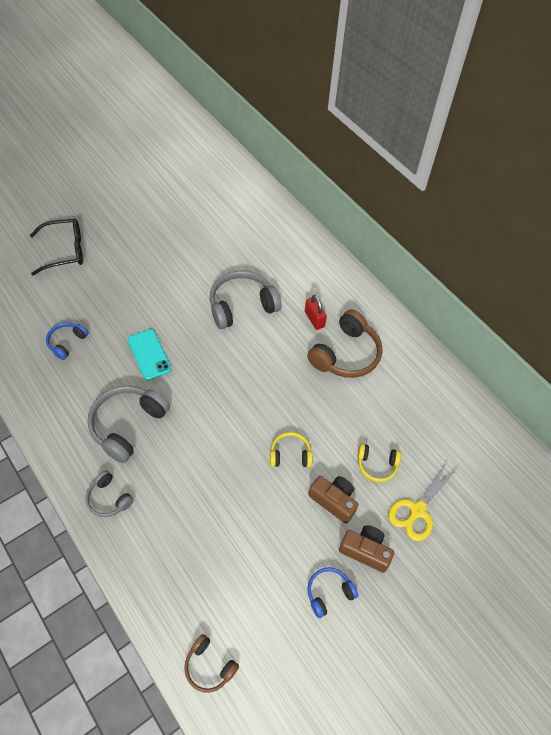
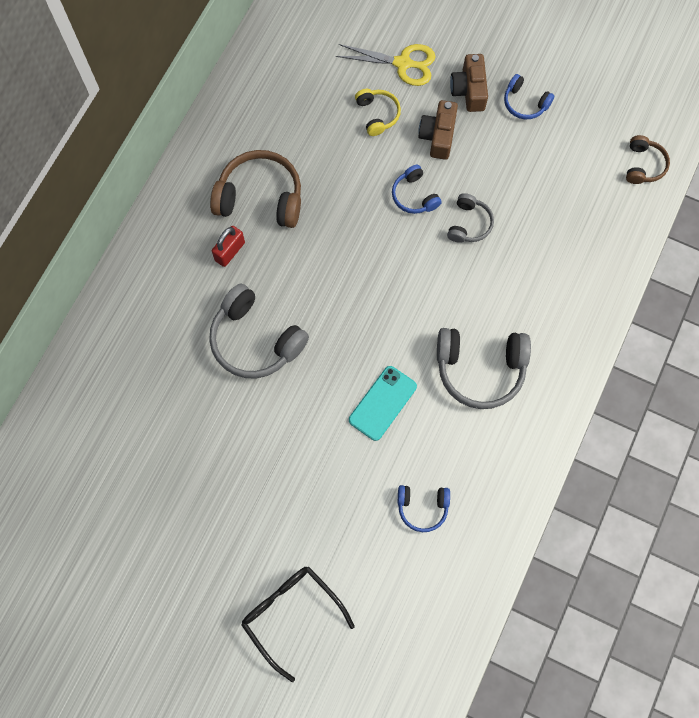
camera: 115 degrees left, 15 degrees up
grey headphones [86,470,134,517] -> grey headphones moved to [447,193,494,243]
yellow headphones [270,432,312,467] -> blue headphones [392,165,442,214]

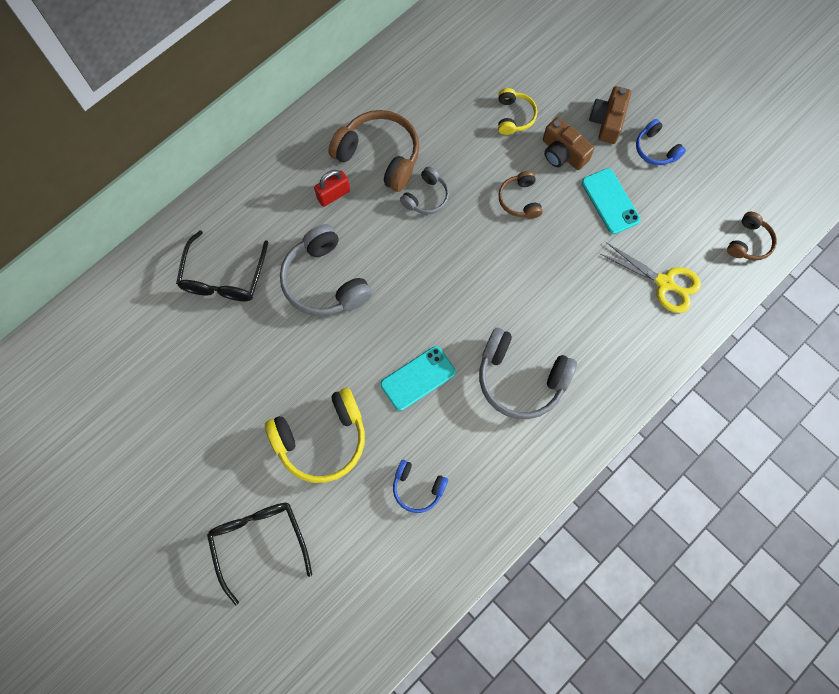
camera: 20 degrees right, 0 degrees up
yellow scissors [336,44,436,86] -> yellow scissors moved to [600,242,701,313]
blue headphones [392,165,442,214] -> brown headphones [499,171,543,219]
brown camera [418,100,458,160] -> brown camera turned 75 degrees counterclockwise [543,117,594,170]
grey headphones [447,193,494,243] -> grey headphones moved to [400,167,449,214]
none -> black glasses [176,231,268,301]
none -> yellow headphones [265,388,365,483]
none -> turquoise phone [582,168,640,234]

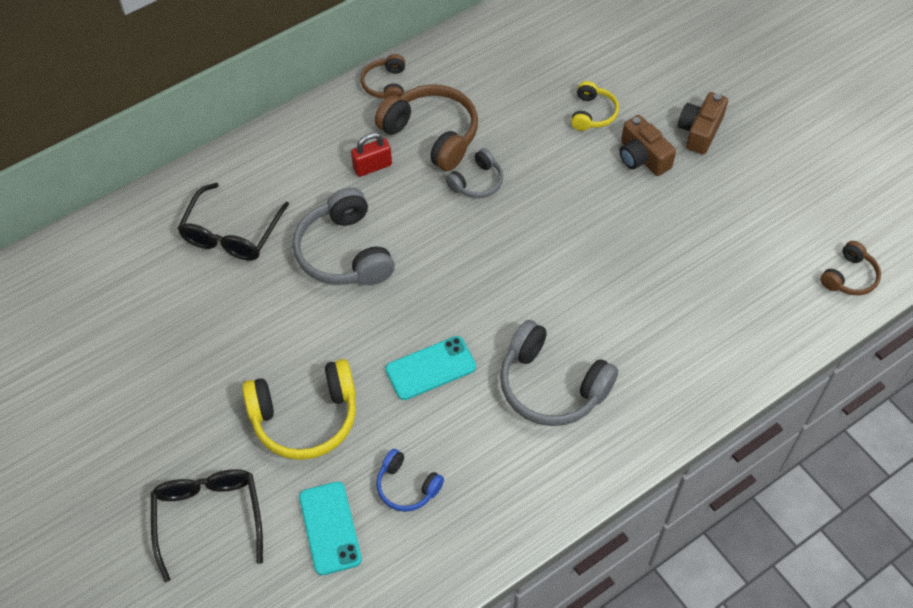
camera: 10 degrees right, 15 degrees down
brown headphones [499,171,543,219] -> brown headphones moved to [361,54,405,99]
turquoise phone [582,168,640,234] -> turquoise phone moved to [299,481,362,575]
yellow scissors [600,242,701,313] -> none
blue headphones [636,119,686,165] -> none

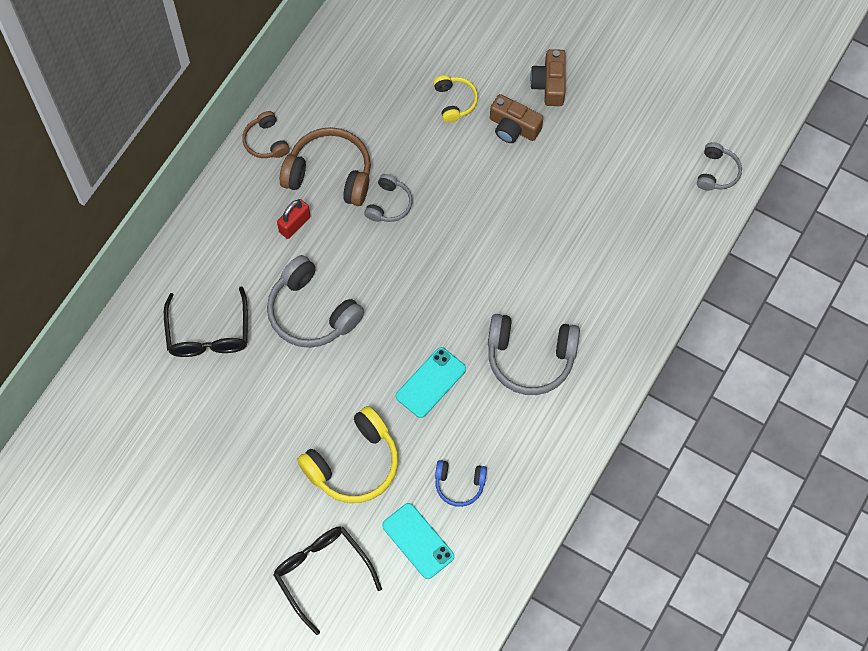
camera: 25 degrees left, 10 degrees up
brown headphones [820,241,881,295] -> grey headphones [697,142,742,190]

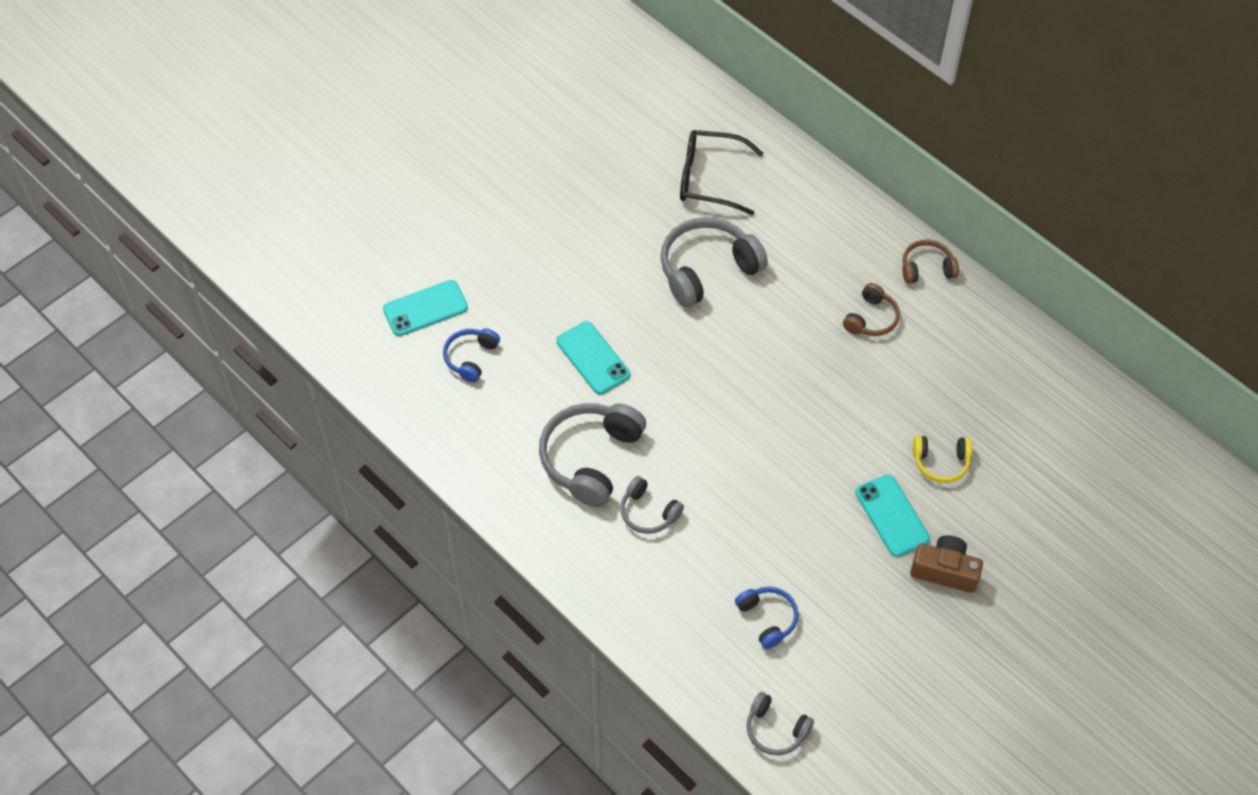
camera: 105 degrees right, 10 degrees down
black glasses [273,527,382,635] -> none
red padlock [277,199,310,239] -> none
brown headphones [280,127,371,206] -> brown headphones [843,283,900,336], size x0.55
yellow headphones [297,406,398,503] -> none
grey headphones [364,174,412,222] -> grey headphones moved to [620,476,684,534]
brown camera [490,94,543,143] -> turquoise phone [855,475,930,557]
none -> blue headphones [735,587,798,649]

